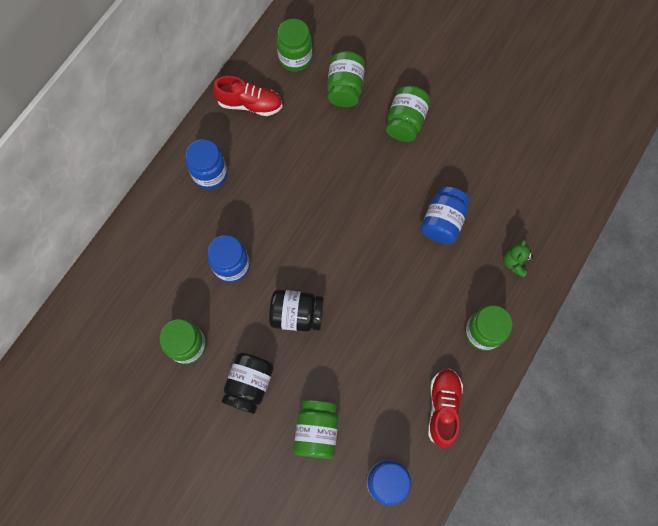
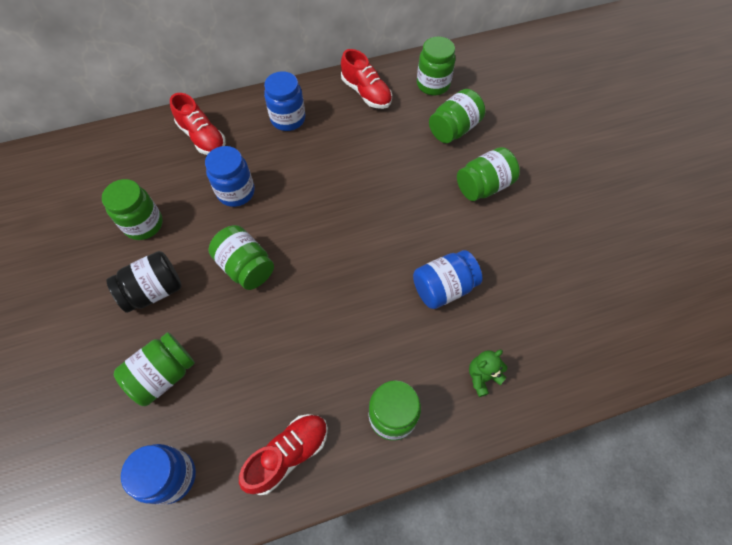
camera: 40 degrees right, 10 degrees down
black jar [269,290,324,332] -> green jar [209,225,274,290]
none -> red shoe [170,93,226,155]

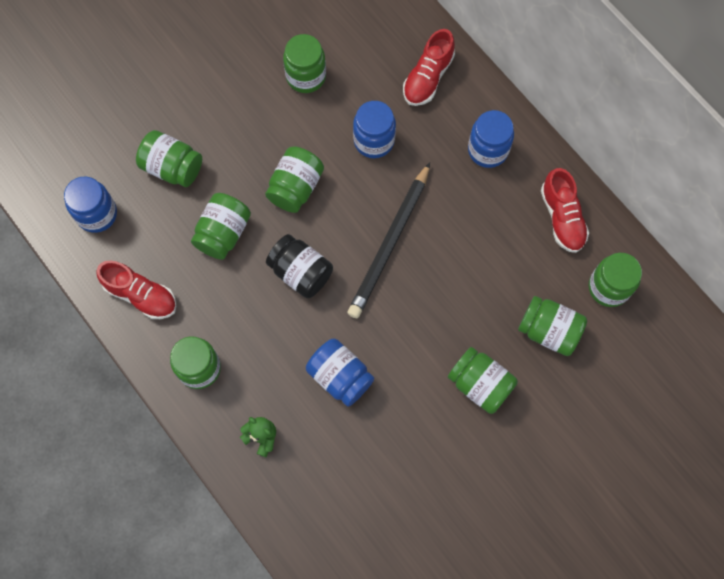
camera: 70 degrees right, 10 degrees up
black jar [106,251,182,313] -> black jar moved to [266,234,333,298]
red shoe [341,49,392,109] -> red shoe turned 45 degrees counterclockwise [541,168,589,253]
none -> green jar [191,193,251,260]
none -> black pencil [347,162,430,318]

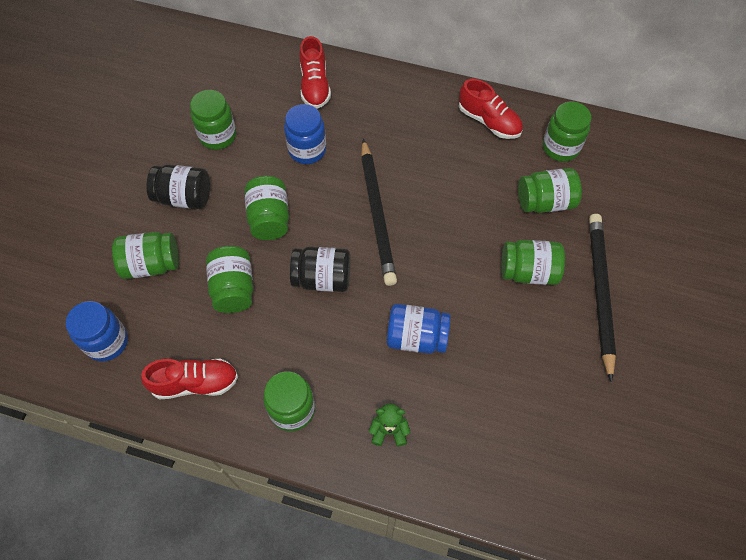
camera: 35 degrees left, 10 degrees down
blue jar [468,110,514,168] -> none
none -> black jar [146,165,210,209]
none -> black pencil [589,214,616,382]

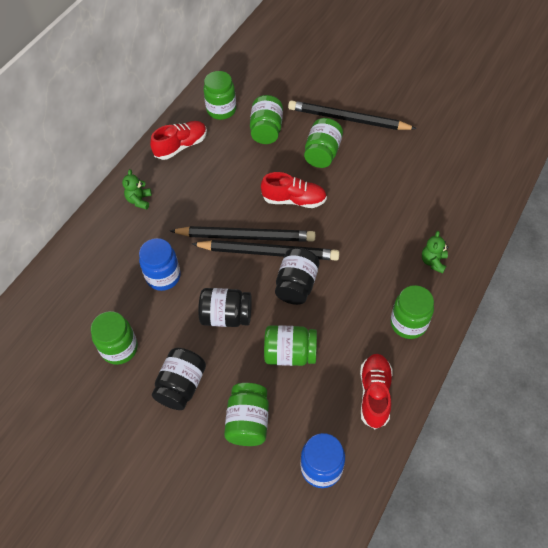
camera: 75 degrees left, 5 degrees down
green jar [244,176,289,240] -> black jar [198,288,252,327]
red shoe [299,36,331,109] -> red shoe moved to [261,172,327,208]
blue jar [387,304,451,354] -> none
none -> green teddy bear [122,169,152,210]
none -> black pencil [192,240,340,261]

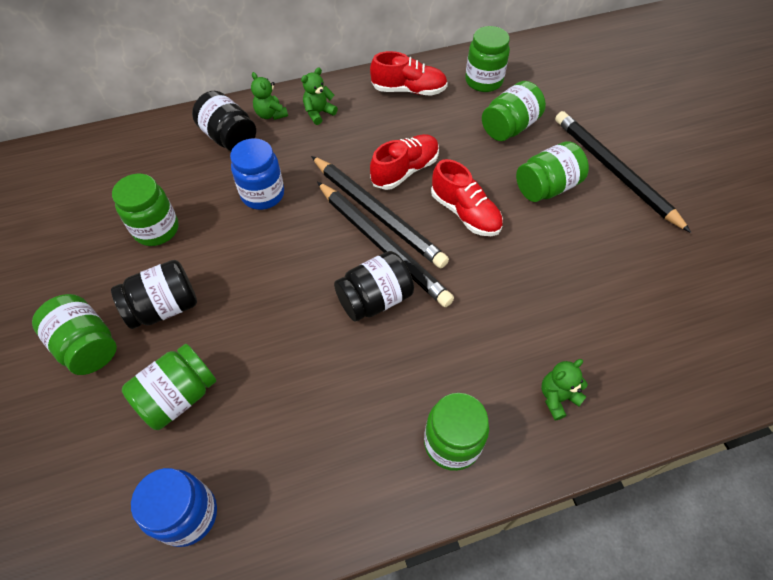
camera: 40 degrees right, 0 degrees up
black jar [198,288,252,327] -> black jar moved to [192,91,256,151]
green jar [264,325,317,366] -> green jar moved to [32,294,117,375]
red shoe [360,354,393,429] -> red shoe moved to [370,134,439,190]
none -> green teddy bear [251,72,288,120]

